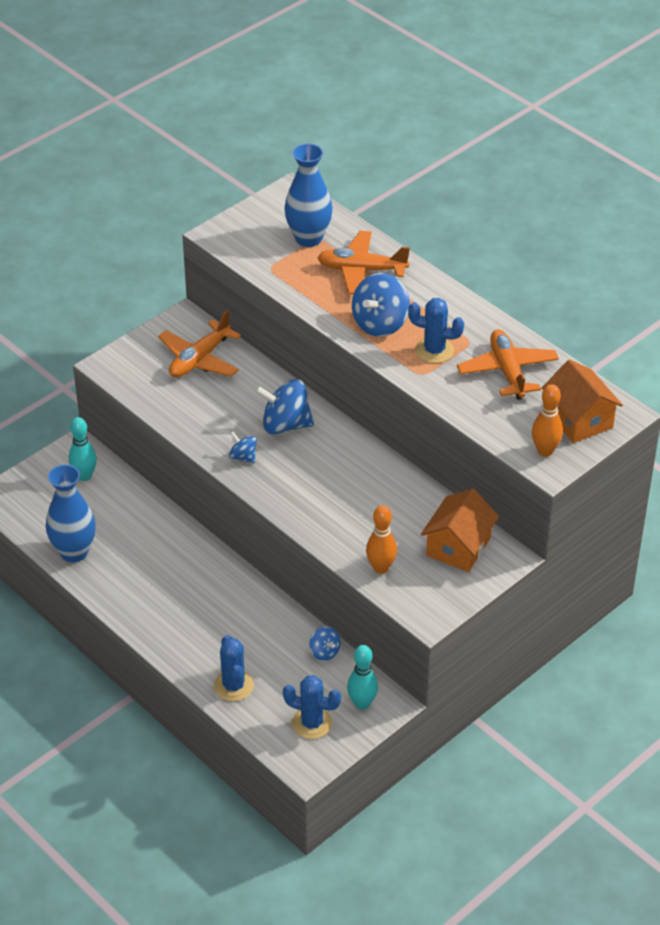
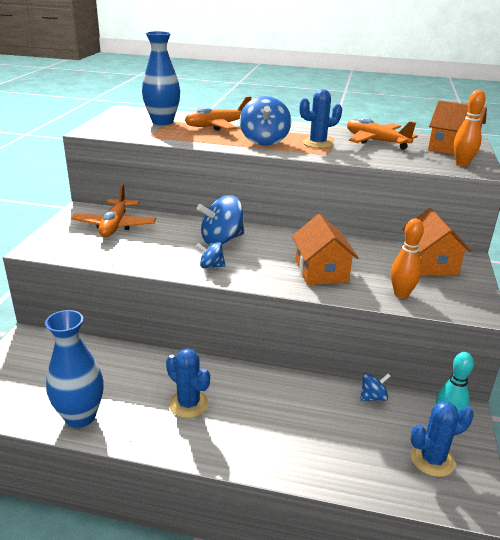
camera: 35 degrees left, 15 degrees down
turquoise bowling pin [69,417,97,481] -> none
blue cactus [214,635,254,701] -> blue cactus moved to [166,348,210,418]
blue spinning top [309,626,341,661] -> blue spinning top turned 45 degrees counterclockwise [360,373,390,401]
none -> orange house [292,214,359,285]

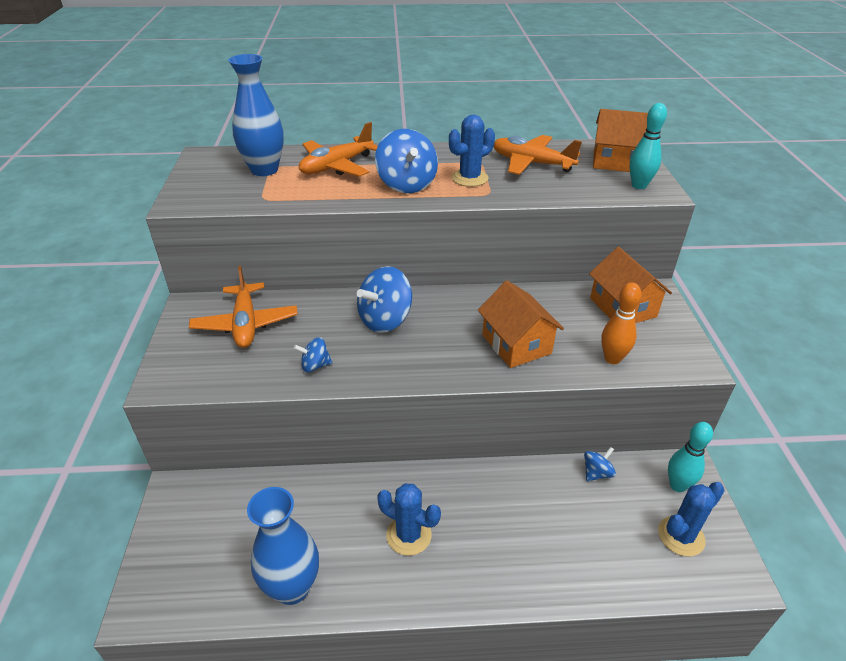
camera: 15 degrees left, 10 degrees up
blue spinning top [197,242,226,268] -> blue spinning top moved to [294,337,332,373]
orange bowling pin [454,90,486,166] -> turquoise bowling pin [630,103,667,189]

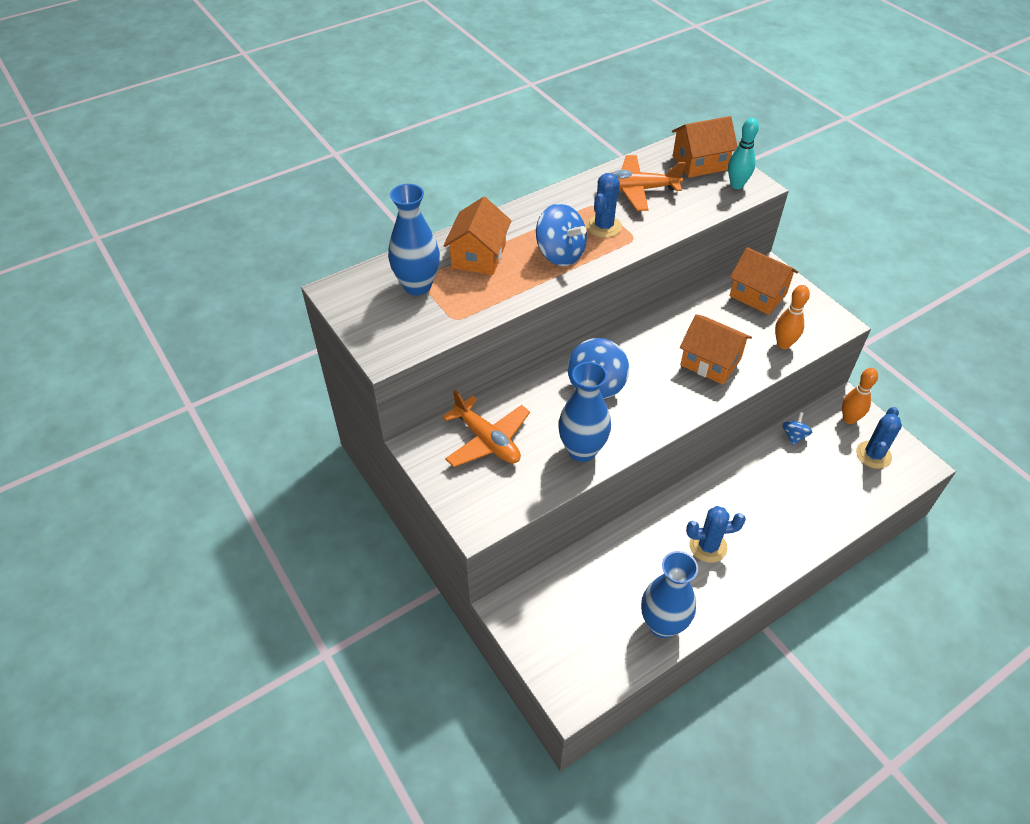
camera: 30 degrees left, 10 degrees up
blue spinning top [294,337,332,373] -> blue vase [558,362,611,462]
orange plane [299,122,378,177] -> orange house [443,197,511,275]
turquoise bowling pin [668,422,713,492] -> orange bowling pin [842,368,878,424]

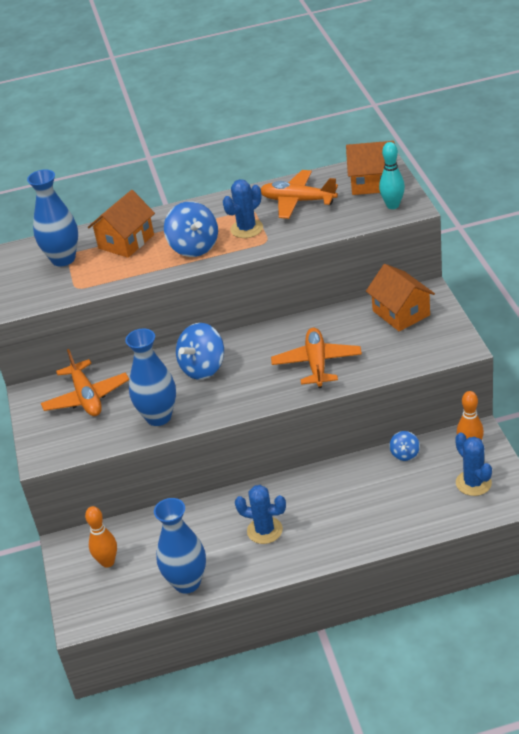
camera: 25 degrees right, 10 degrees down
orange house [680,314,752,385] -> orange plane [271,328,362,388]
orange bowling pin [775,285,810,349] -> orange bowling pin moved to [85,506,117,568]
blue spinning top [782,412,812,446] -> blue spinning top turned 150 degrees clockwise [389,431,420,461]
blue cactus [856,407,902,469] -> blue cactus turned 75 degrees counterclockwise [455,432,492,496]

